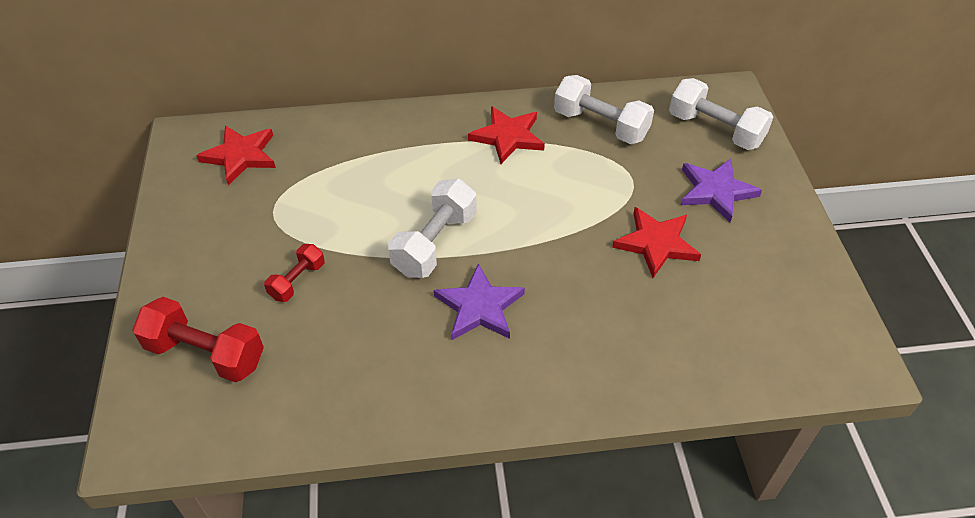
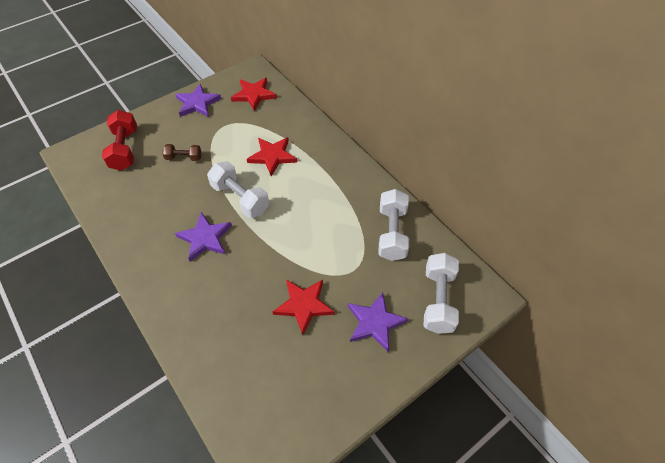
camera: 60 degrees right, 5 degrees up
red dumbbell [264,244,325,302] -> brown dumbbell [162,144,201,161]
white dumbbell [388,179,477,278] -> white dumbbell turned 45 degrees clockwise [207,161,270,218]
red star [468,106,545,164] -> red star moved to [247,137,297,176]
none -> purple star [175,84,221,117]

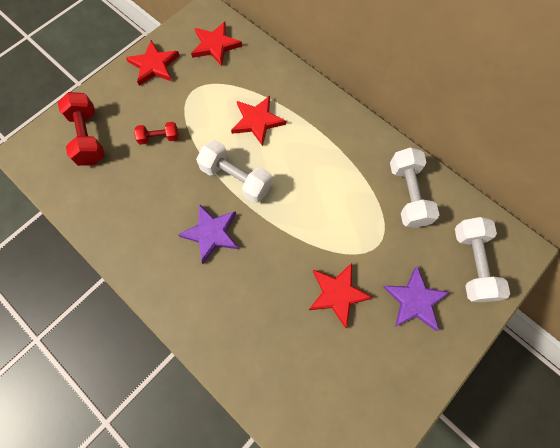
camera: 10 degrees left, 15 degrees up
brown dumbbell [162,144,201,161] -> red dumbbell [134,122,178,145]
purple star [175,84,221,117] -> red star [126,40,180,86]

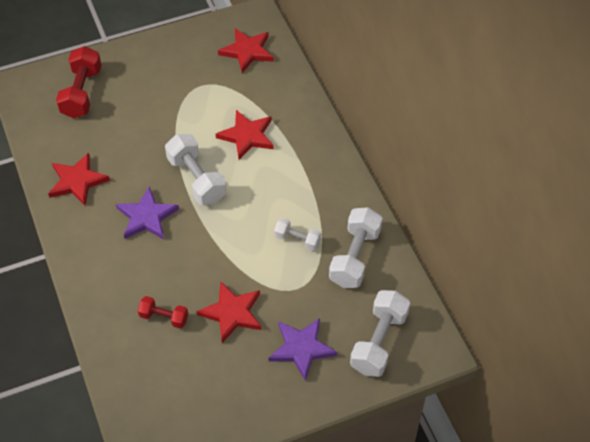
camera: 25 degrees right, 15 degrees down
red star [126,40,180,86] -> red star moved to [48,153,110,206]
red dumbbell [134,122,178,145] -> red dumbbell moved to [138,296,188,328]
none -> white dumbbell [274,218,321,251]

